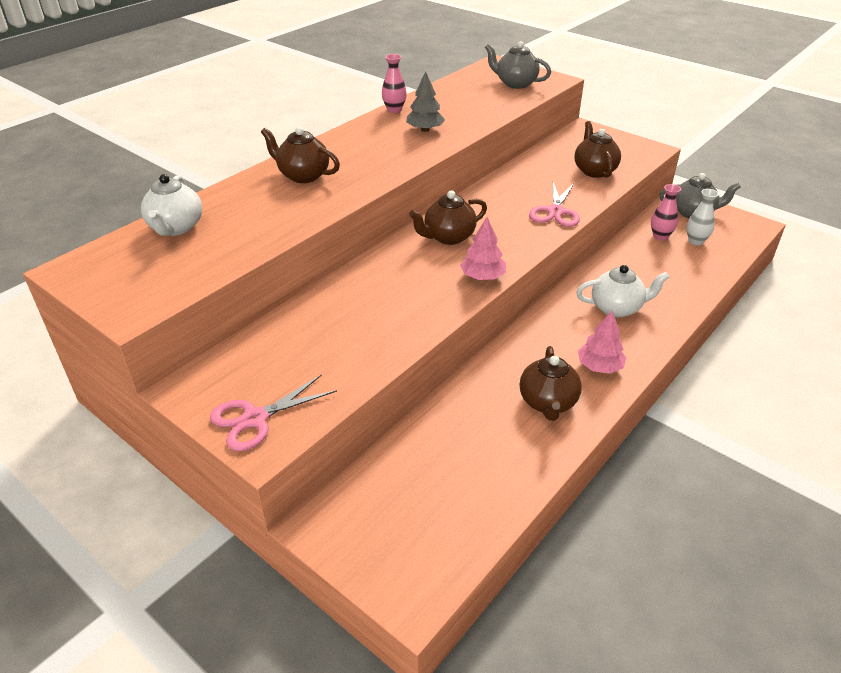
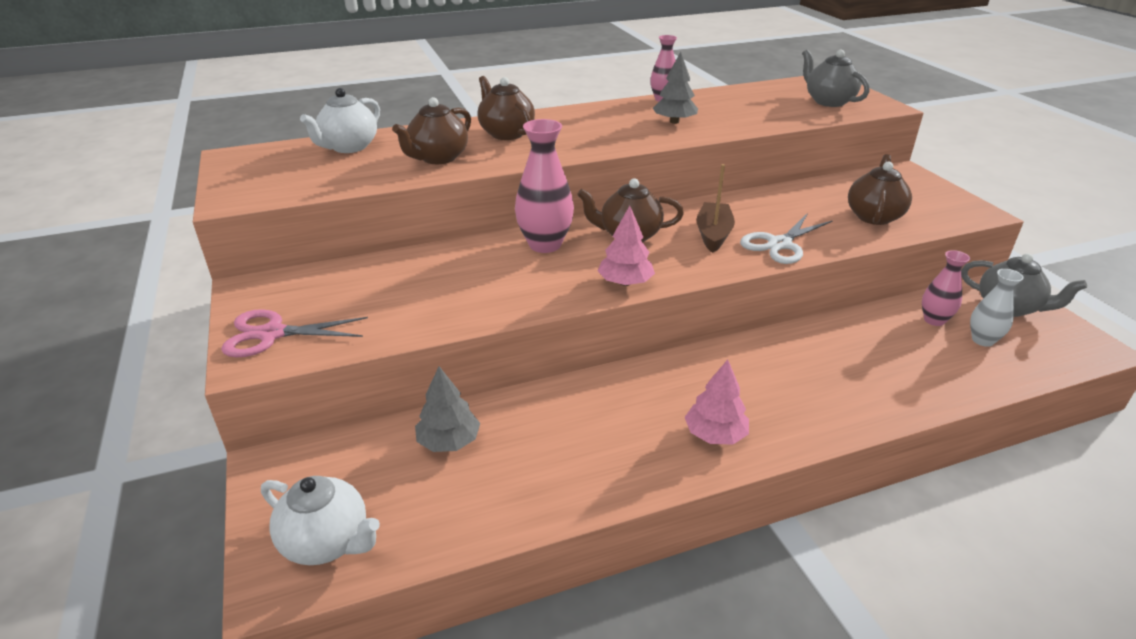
camera: 30 degrees right, 5 degrees down
brown teapot [520,346,582,421] -> brown teapot moved to [392,97,471,164]
pink scissors [529,182,580,227] -> white scissors [740,213,833,264]
white teapot [576,265,669,318] -> white teapot moved to [261,476,380,565]
none -> grey tree [415,366,480,452]
none -> pink vase [515,119,574,253]
none -> brown boat [696,164,735,253]

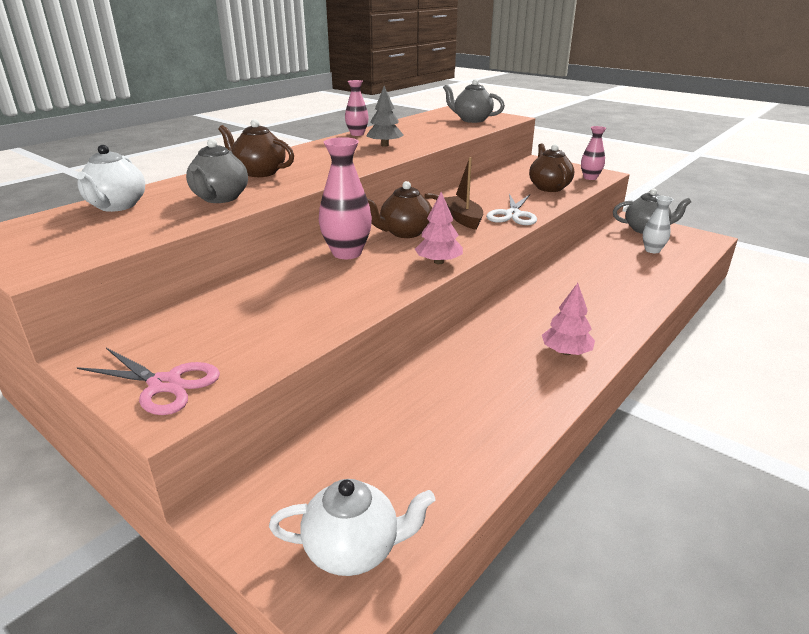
camera: 30 degrees left, 5 degrees down
pink scissors [221,309,368,357] -> pink scissors turned 120 degrees counterclockwise [77,348,220,415]
brown teapot [392,97,471,164] -> grey teapot [186,138,248,203]
grey tree [415,366,480,452] -> none
pink vase [922,250,970,326] -> pink vase moved to [581,126,606,180]

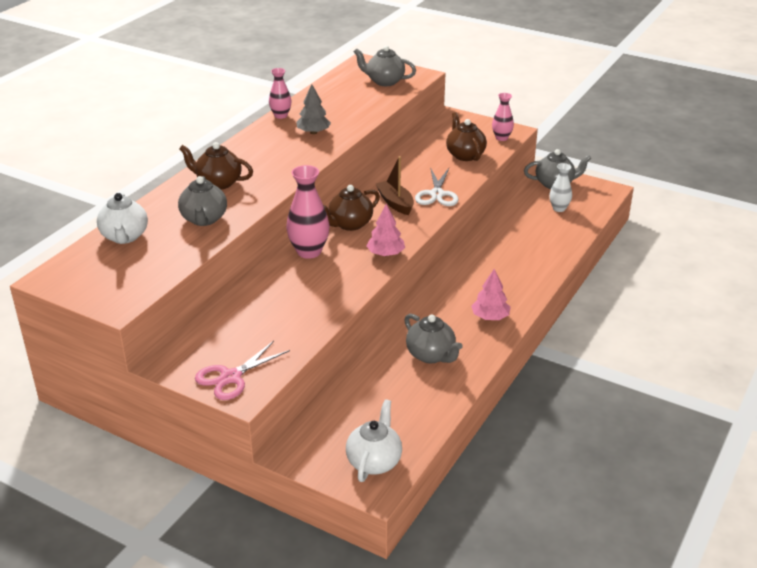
camera: 10 degrees left, 5 degrees up
pink scissors [77,348,220,415] -> pink scissors turned 120 degrees clockwise [195,341,290,400]
white teapot [269,479,435,576] -> white teapot turned 60 degrees counterclockwise [346,399,402,482]
none -> grey teapot [404,314,463,363]

